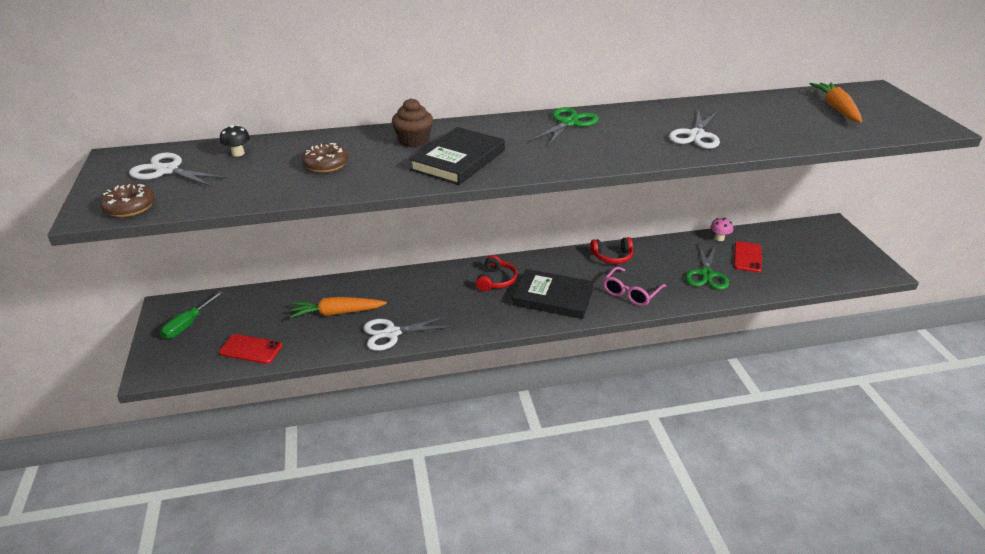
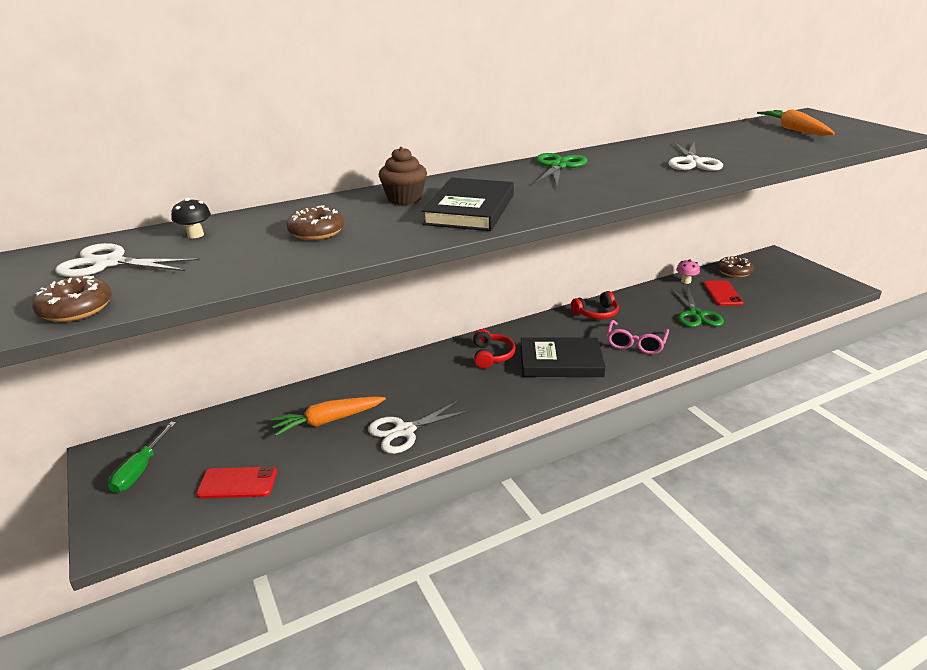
camera: 15 degrees left, 5 degrees down
none -> brown donut [717,257,754,278]

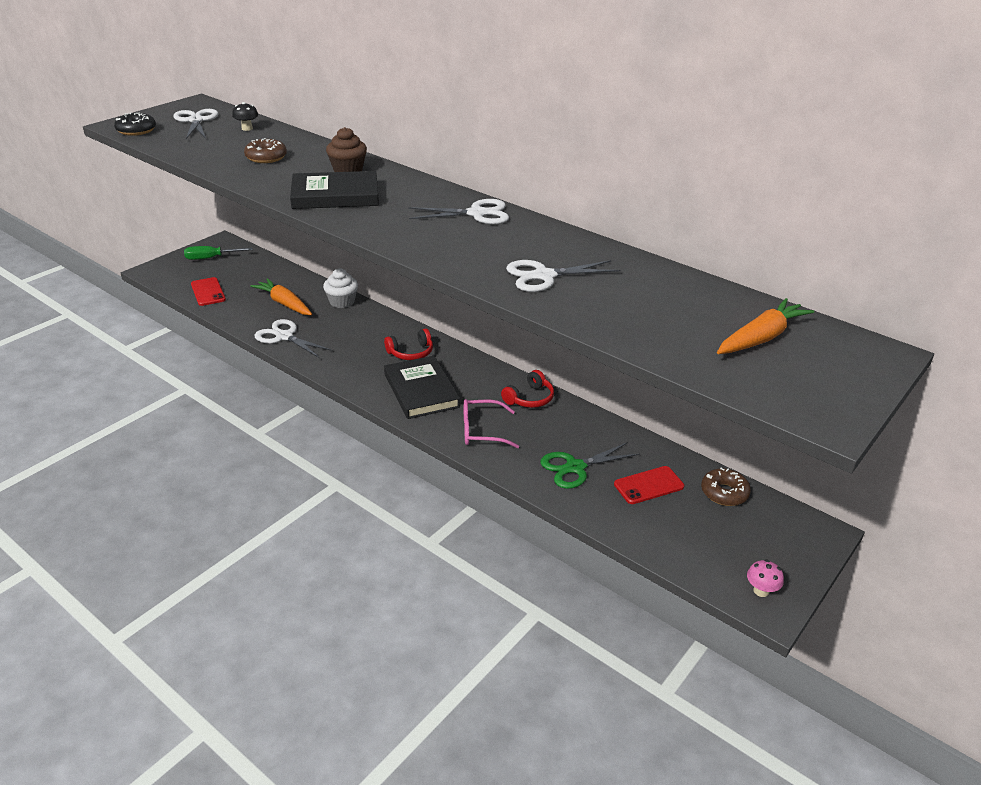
camera: 65 degrees right, 5 degrees up
brown donut [32,276,112,322] -> black donut [114,112,156,136]
green scissors [534,153,588,186] -> white scissors [408,199,509,224]
red headphones [571,291,619,319] -> red headphones turned 90 degrees counterclockwise [501,370,554,408]
pink mushroom [676,259,700,284] -> pink mushroom moved to [747,560,784,597]
none -> white cupcake [323,268,358,308]

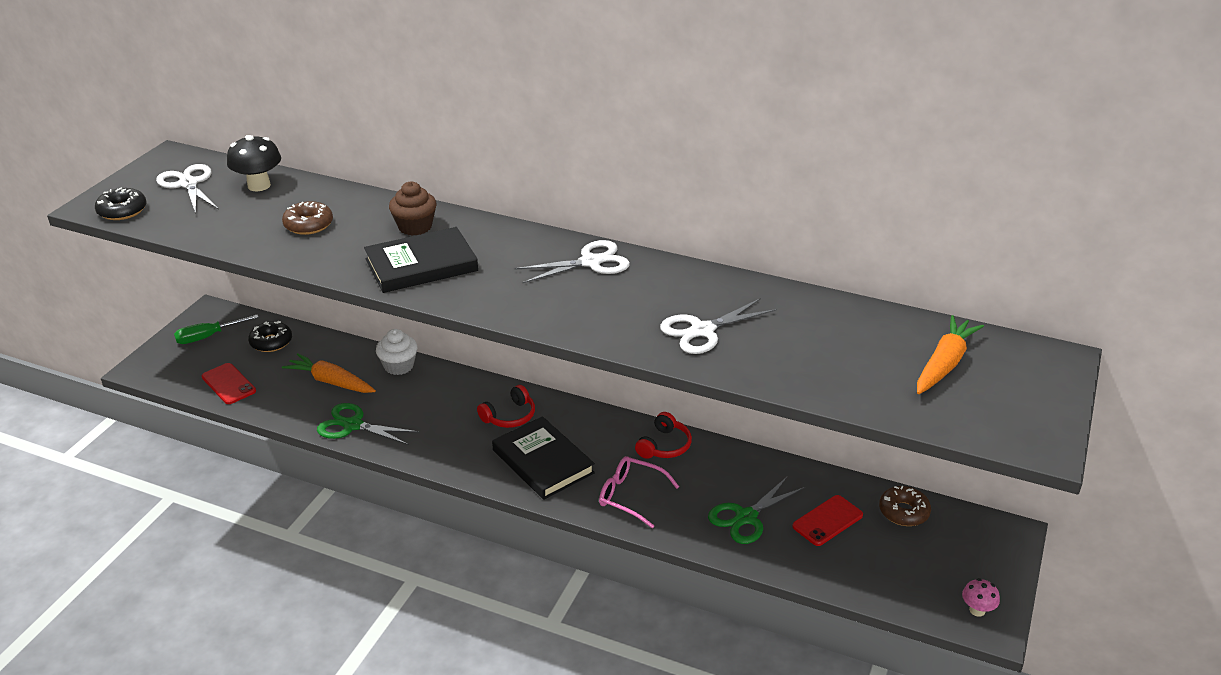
camera: 15 degrees left, 0 degrees up
black mushroom [232,102,258,131] -> black mushroom [227,135,281,191], size x1.71
white scissors [255,319,333,358] -> green scissors [317,403,419,445]
pink glasses [464,399,519,448] -> pink glasses turned 45 degrees clockwise [599,456,679,528]
none -> black donut [248,321,292,352]

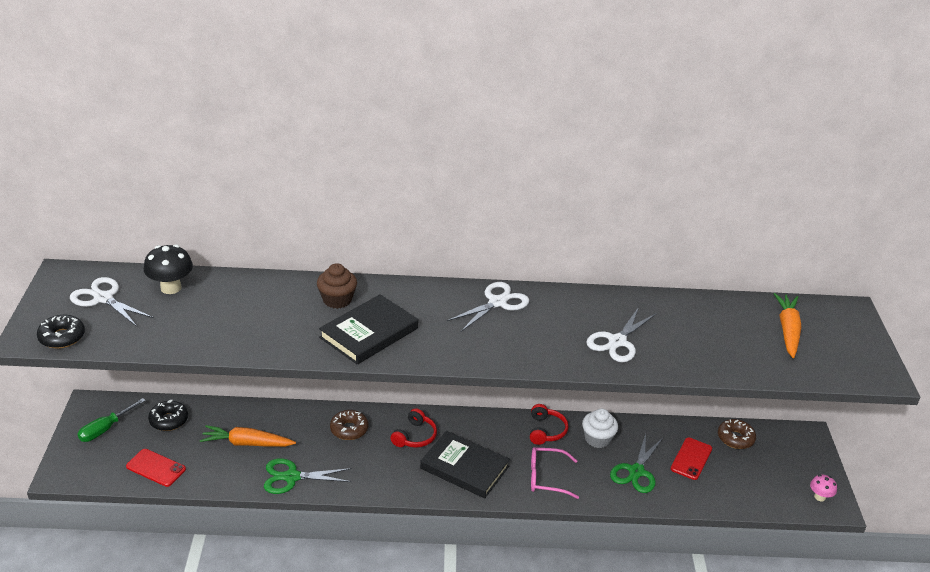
camera: 25 degrees left, 0 degrees up
brown donut [282,201,333,235] -> brown donut moved to [330,410,368,440]
white cupcake [376,329,417,375] -> white cupcake moved to [582,409,618,448]

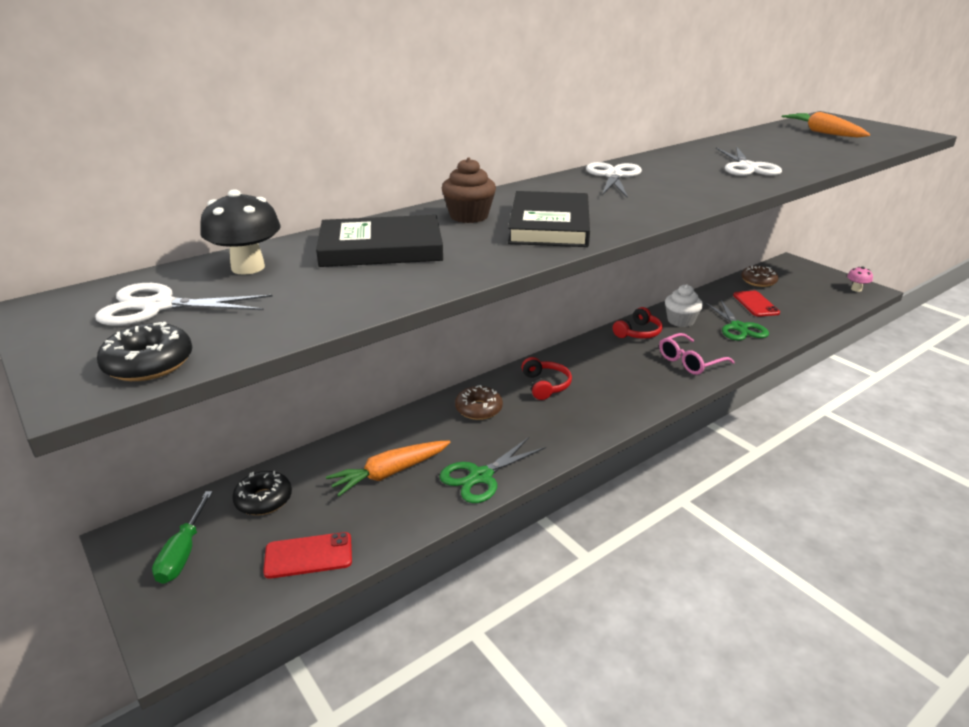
camera: 35 degrees left, 5 degrees down
black book [420,431,510,498] -> black book moved to [316,215,443,267]
red headphones [530,404,568,445] -> red headphones turned 75 degrees clockwise [613,307,663,339]

